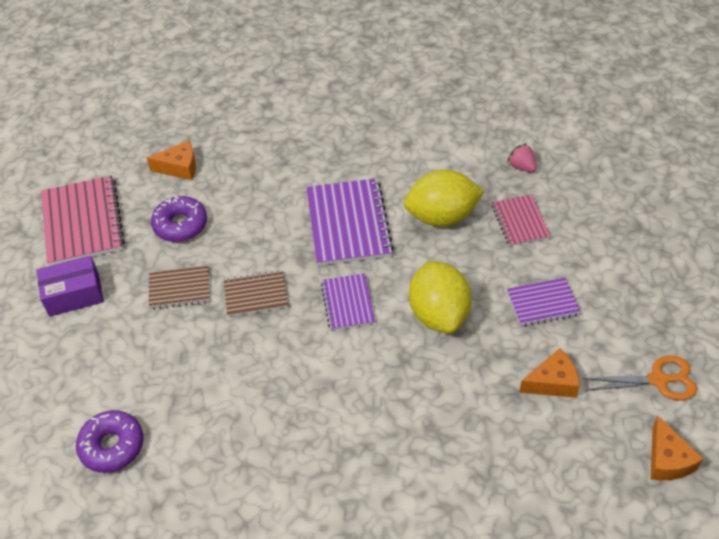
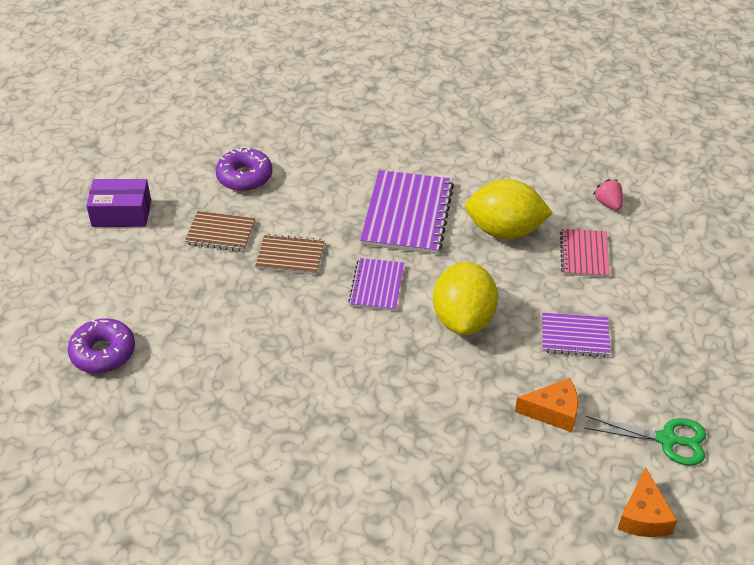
camera: 15 degrees right, 5 degrees down
pink notebook [41,175,125,266] -> none
orange cheese [147,141,196,180] -> none
orange scissors [583,356,697,400] -> green scissors [584,416,706,466]

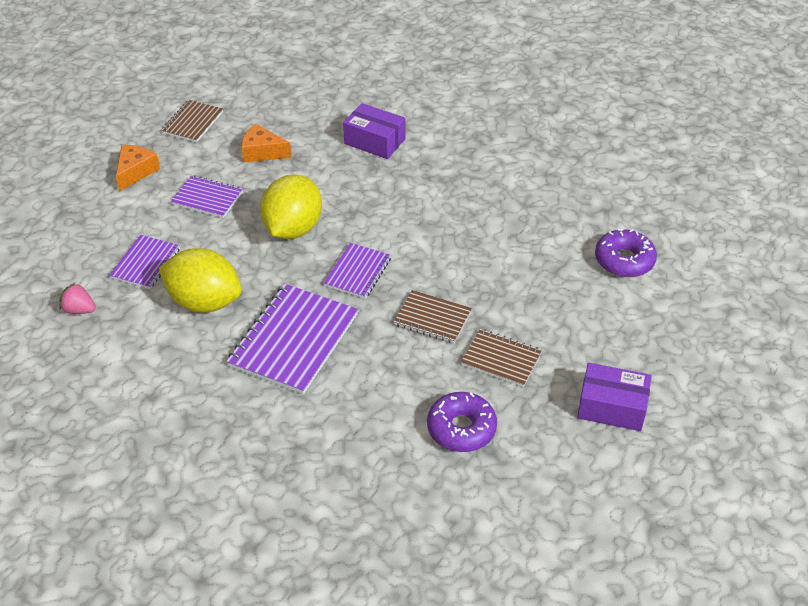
camera: 165 degrees left, 0 degrees up
pink notebook [560,229,610,278] -> purple notebook [109,235,180,289]
green scissors [584,416,706,466] -> brown notebook [161,100,223,142]
pink strawberry [593,179,623,211] -> pink strawberry turned 120 degrees clockwise [59,283,96,314]
orange cheese [618,468,677,537] -> orange cheese moved to [116,145,160,191]
none -> purple box [343,103,405,159]

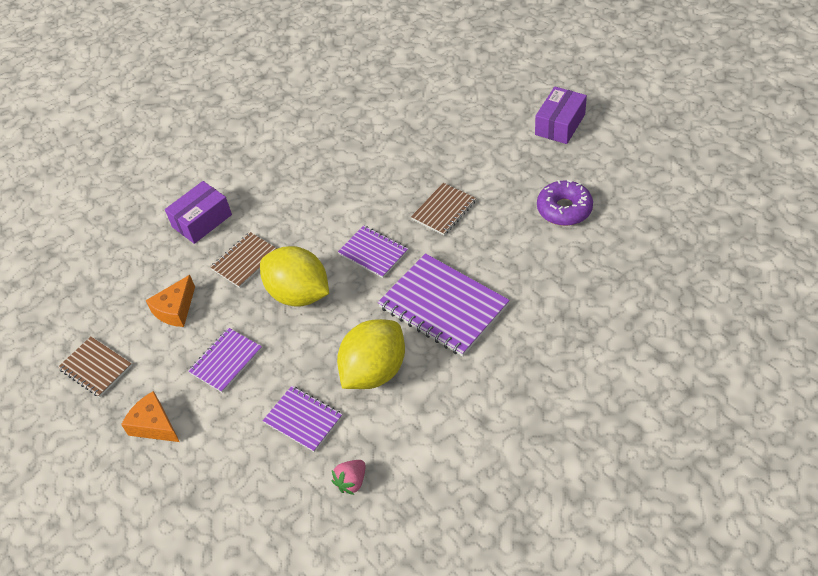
camera: 70 degrees left, 5 degrees up
brown notebook [461,329,542,387] -> brown notebook moved to [210,232,277,288]
purple donut [595,229,657,277] -> none

